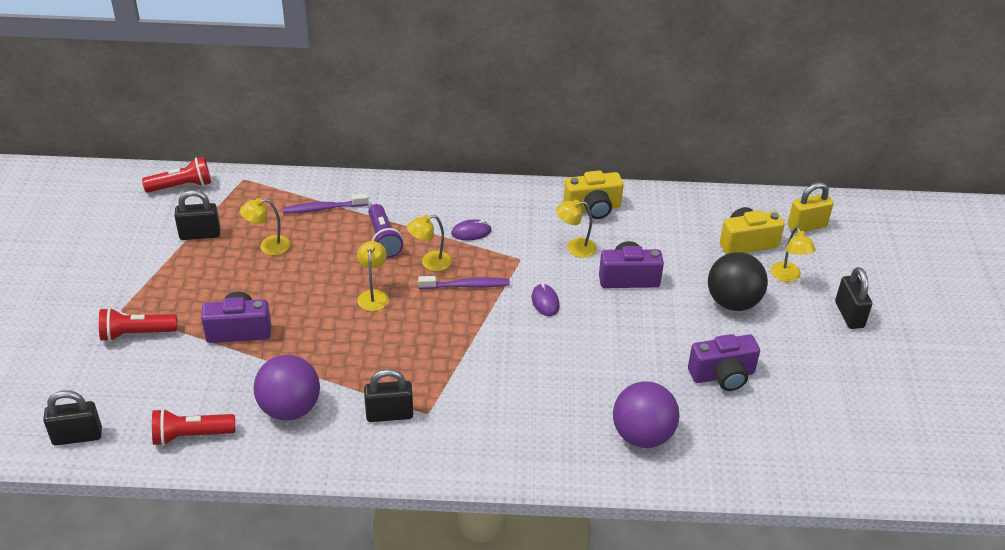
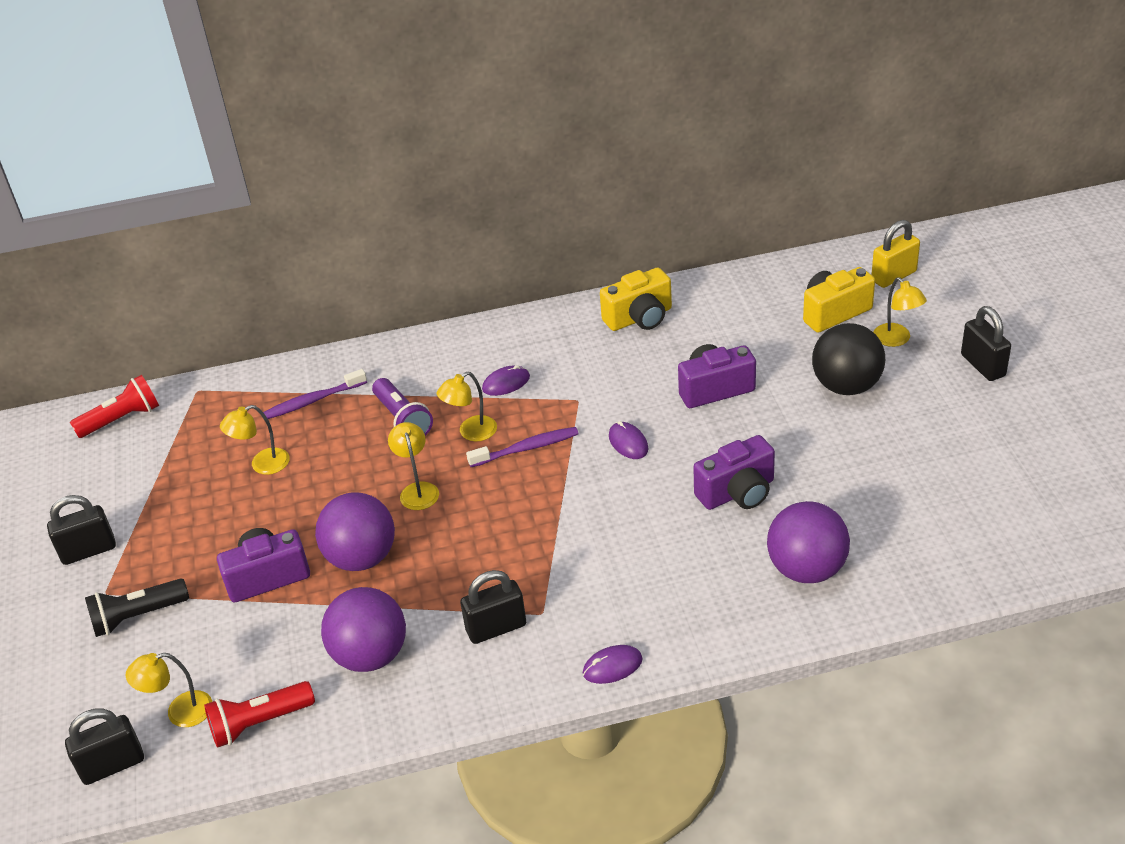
camera: 10 degrees left, 0 degrees up
red flashlight [99,308,177,342] -> black flashlight [85,578,189,637]
black padlock [174,190,220,240] -> black padlock moved to [47,495,116,565]
yellow lamp [556,200,597,258] -> yellow lamp moved to [126,653,212,727]
purple camera [688,334,760,391] -> purple camera moved to [693,435,775,510]
none -> purple ball [315,492,395,571]
none -> purple mouse [583,645,643,684]

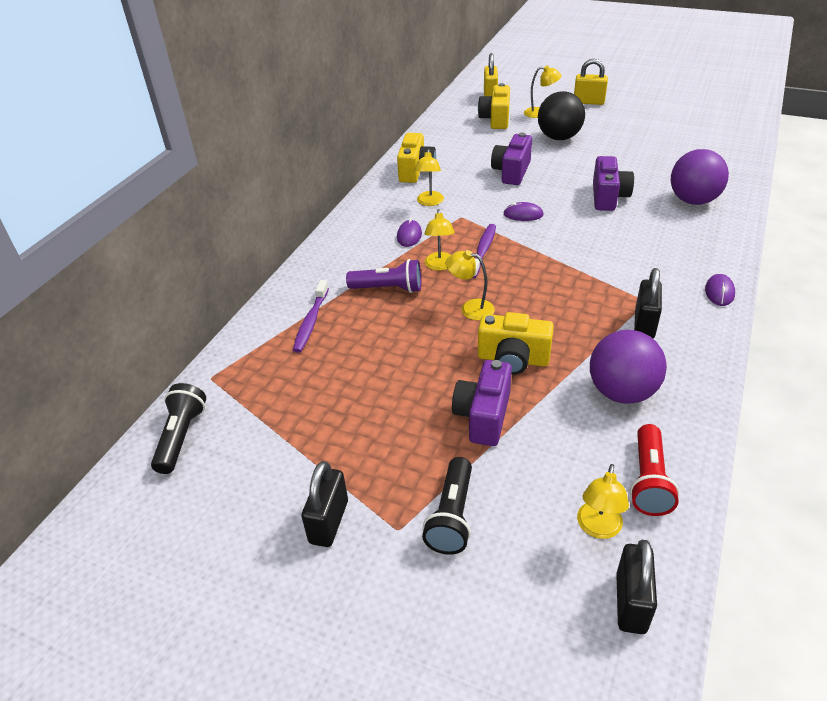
camera: 55 degrees left, 0 degrees up
red flashlight [70,375,159,438] -> black flashlight [151,383,206,474]
yellow lamp [220,405,290,475] -> yellow lamp moved to [414,149,444,206]
purple ball [315,492,395,571] -> yellow camera [478,312,554,375]
black padlock [961,306,1011,381] -> yellow padlock [574,59,608,105]

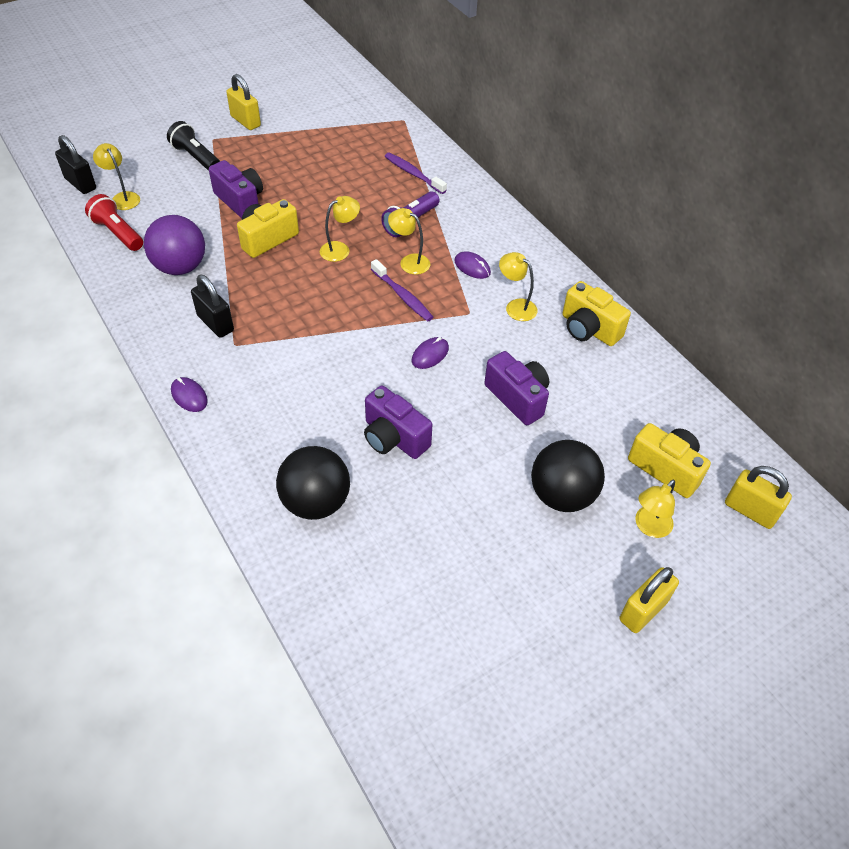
camera: 120 degrees right, 10 degrees up
black flashlight [151,383,206,474] -> none
black padlock [301,461,348,547] -> yellow padlock [226,74,261,130]
purple ball [671,149,729,205] -> black ball [276,446,350,520]

